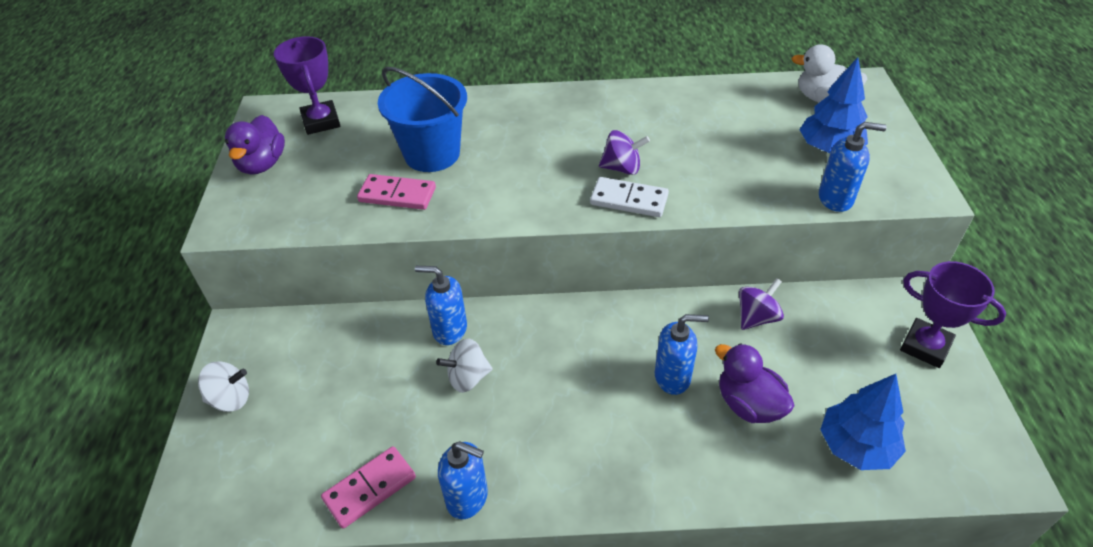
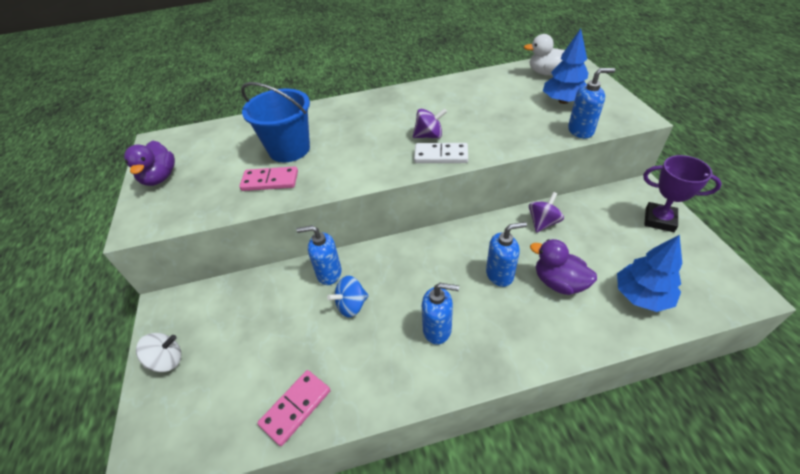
camera: 10 degrees left, 0 degrees up
purple trophy [274,36,340,135] -> none
white spinning top [436,338,493,393] -> blue spinning top [327,276,369,317]
blue soap dispenser [438,441,488,519] -> blue soap dispenser moved to [422,283,459,344]

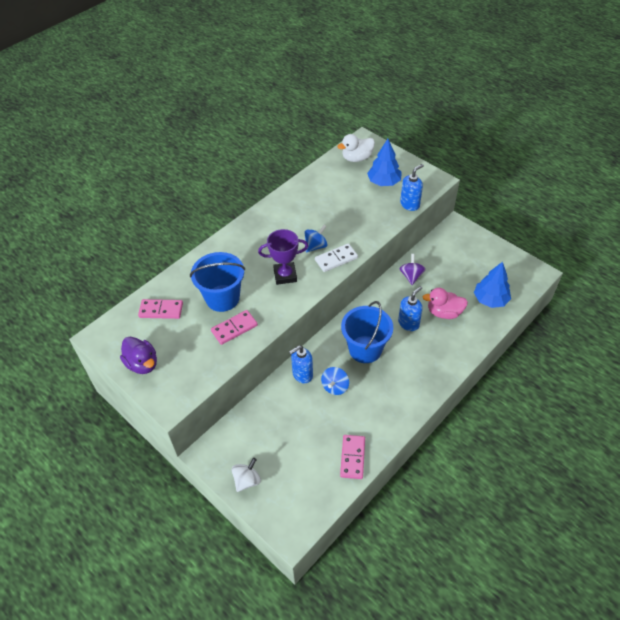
camera: 35 degrees left, 5 degrees up
purple spinning top [413,108,447,139] -> blue spinning top [304,225,328,252]
blue soap dispenser [422,283,459,344] -> none
purple duck [530,239,597,295] -> pink duck [422,288,468,319]
purple trophy [643,155,722,232] -> purple trophy moved to [258,229,308,285]
none -> pink domino [138,299,183,319]
none -> blue bucket [341,301,393,363]

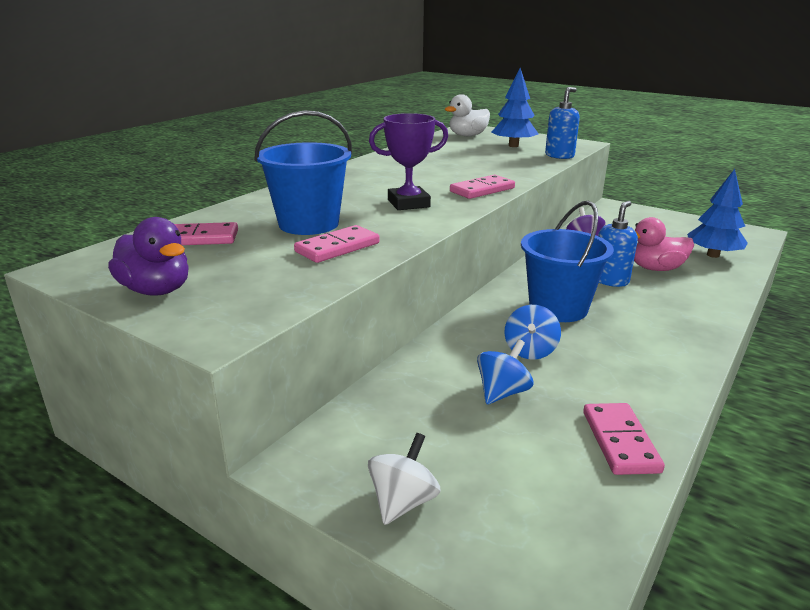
camera: 10 degrees left, 25 degrees down
blue soap dispenser [289,345,313,384] -> none
blue spinning top [304,225,328,252] -> blue spinning top moved to [477,339,533,404]
white domino [315,243,358,272] -> pink domino [450,175,515,199]

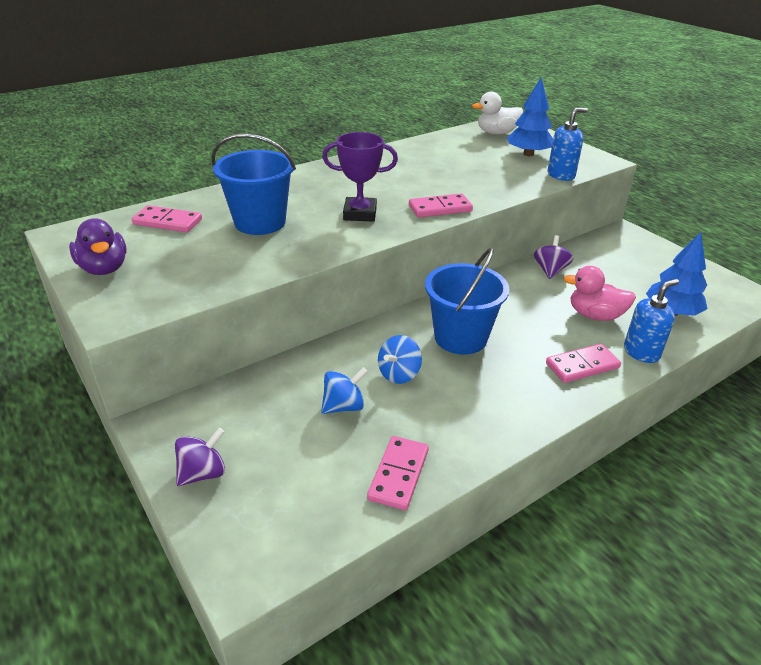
camera: 20 degrees right, 10 degrees up
pink domino [294,225,380,263] -> pink domino moved to [546,344,621,383]
white spinning top [368,433,441,525] -> purple spinning top [175,428,225,486]
blue soap dispenser [598,201,638,287] -> blue soap dispenser moved to [624,279,679,363]

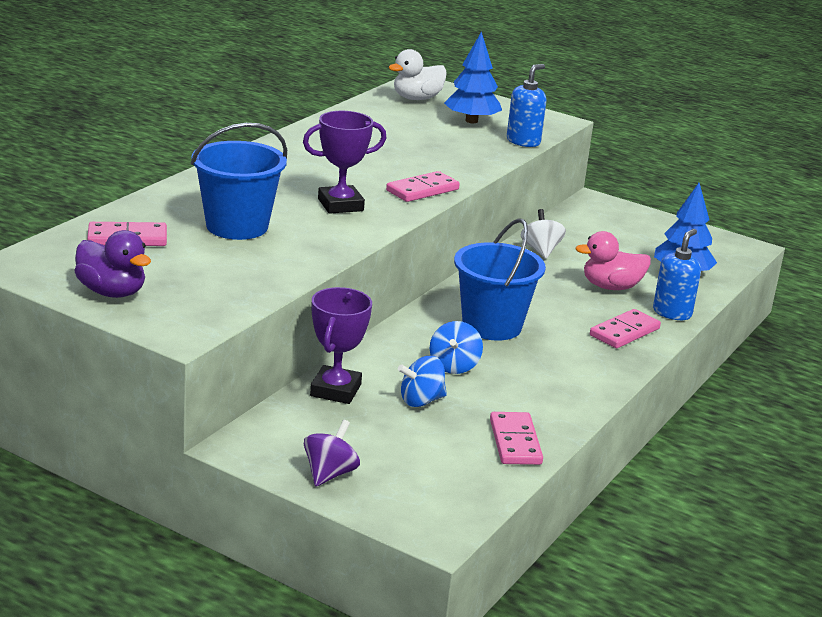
camera: 25 degrees left, 10 degrees down
blue spinning top [321,367,368,414] -> blue spinning top turned 150 degrees counterclockwise [398,356,447,407]
purple spinning top [534,235,573,279] -> white spinning top [521,209,566,259]
none -> purple trophy [310,287,372,404]

